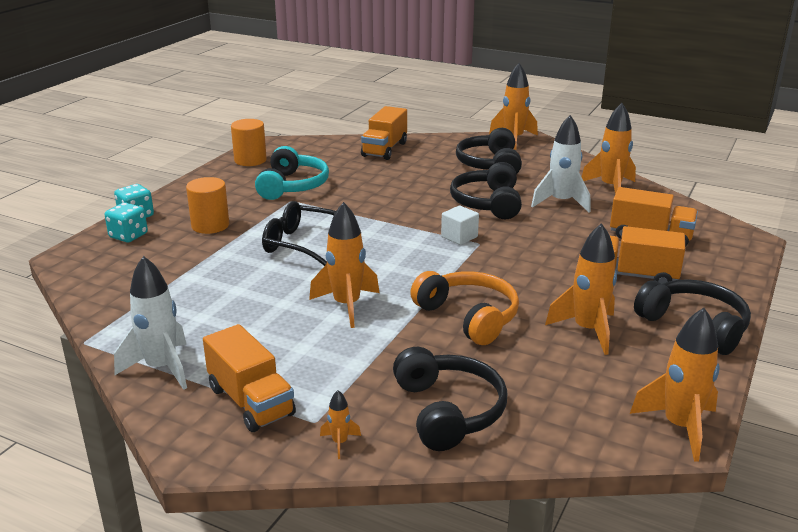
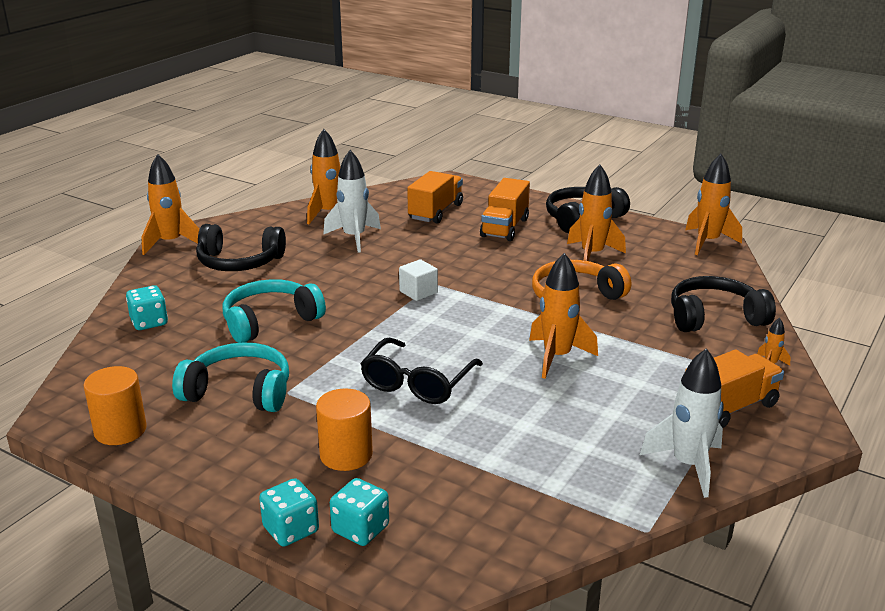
camera: 85 degrees left, 0 degrees up
orange truck [361,106,407,160] -> turquoise dice [126,285,168,330]
black headphones [450,162,522,219] -> none
none -> turquoise headphones [222,279,326,343]

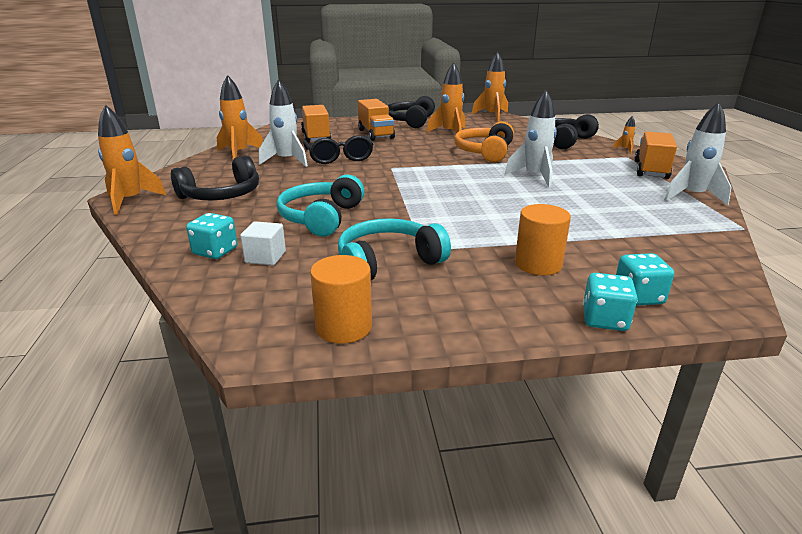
camera: 40 degrees left, 0 degrees up
black glasses [361,338,483,404] -> black glasses moved to [303,135,373,164]
white cube [399,259,438,301] -> white cube moved to [240,221,286,265]
orange rocket [529,253,598,379] -> white rocket [505,90,557,188]

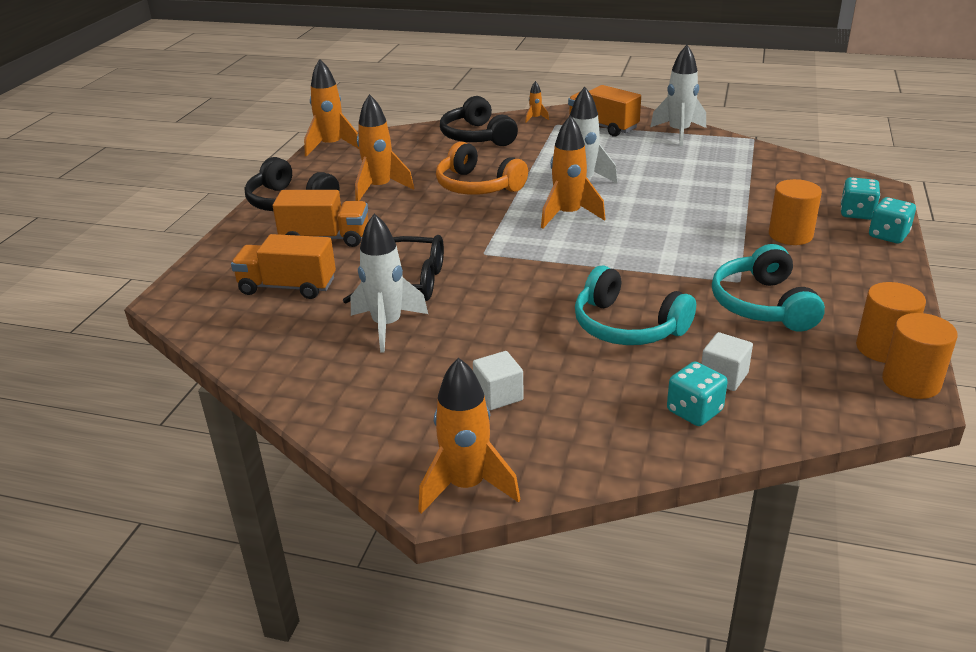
camera: 65 degrees left, 5 degrees up
black headphones [171,155,259,200] -> white cube [473,351,524,410]
orange rocket [217,75,263,159] -> orange rocket moved to [541,115,605,228]
none -> orange cylinder [882,313,958,399]

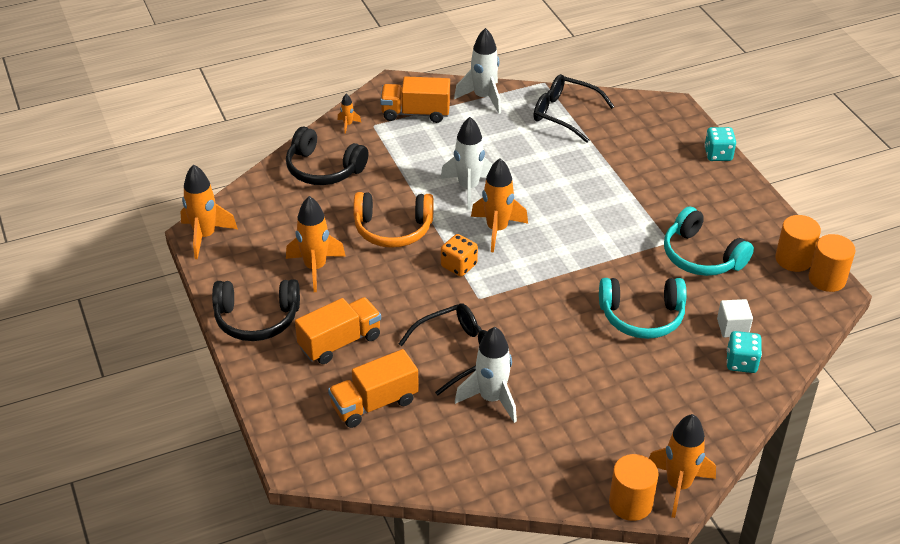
camera: 40 degrees left, 10 degrees up
white cube [473,351,524,410] -> none
orange cylinder [769,179,822,245] -> orange cylinder moved to [609,454,659,521]
turquoise dice [841,177,880,220] -> none
none -> orange dice [441,234,478,277]
none -> black glasses [534,74,615,143]

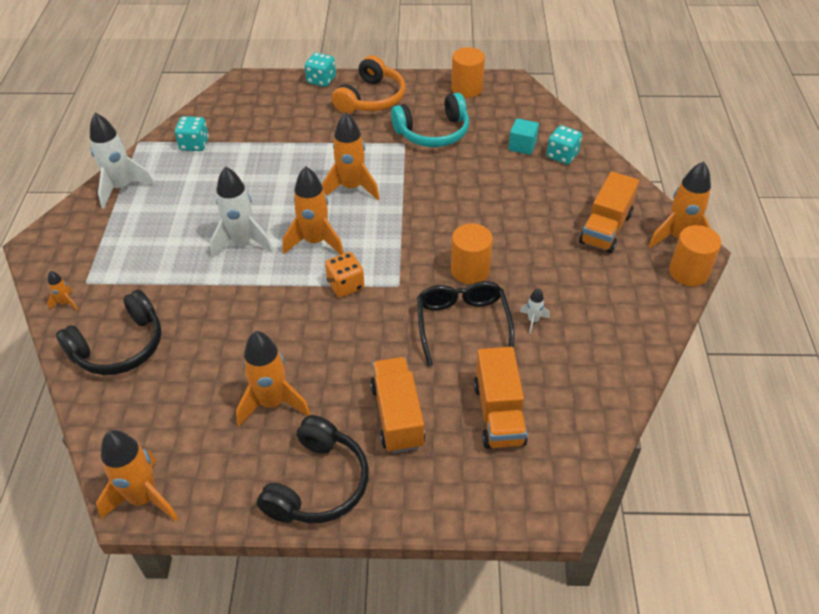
camera: 65 degrees left, 5 degrees up
orange headphones [353,192,434,248] -> orange headphones moved to [332,55,406,114]
orange truck [380,76,450,123] -> orange truck moved to [579,171,639,253]
white rocket [455,327,517,423] -> white rocket [520,288,550,334], size x0.46
black glasses [534,74,615,143] -> turquoise dice [175,116,209,151]
turquoise headphones [599,278,687,339] -> none
white cube [717,299,753,338] -> turquoise cube [508,118,539,155]
orange cylinder [809,234,855,292] -> orange cylinder moved to [451,223,493,284]
none -> orange rocket [322,112,380,200]

